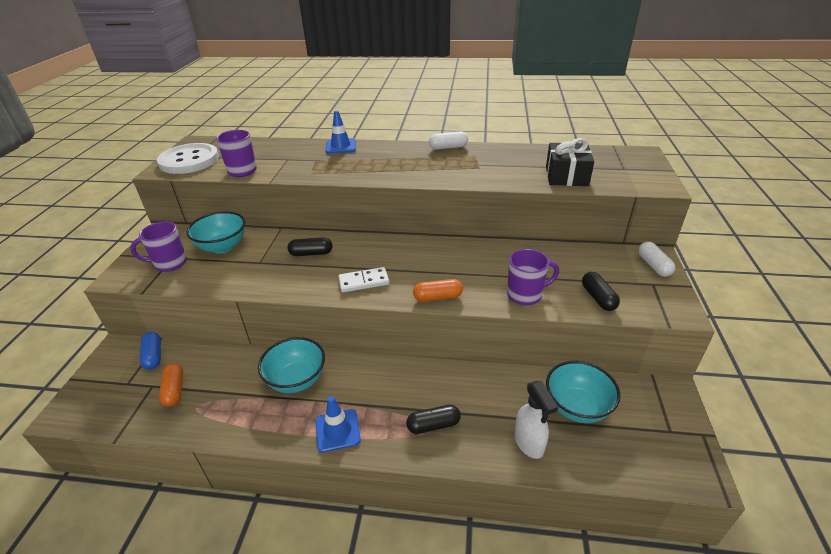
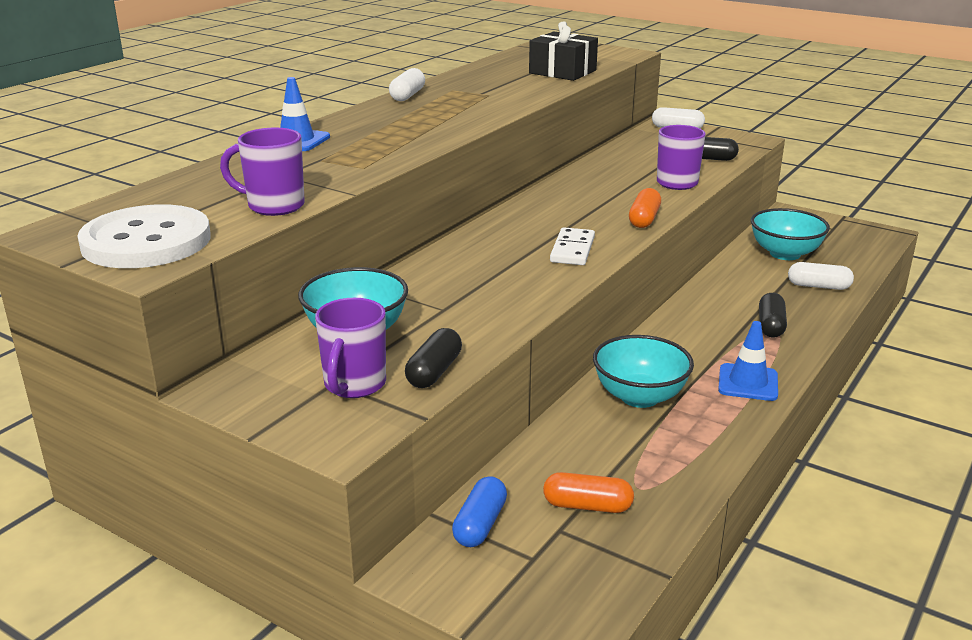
camera: 65 degrees left, 10 degrees down
blue capsule [140,332,161,370] -> blue capsule turned 75 degrees counterclockwise [452,476,507,547]
black capsule [287,237,333,256] -> black capsule moved to [405,328,462,388]
white spray bottle [514,381,558,459] -> white capsule [788,262,854,290]

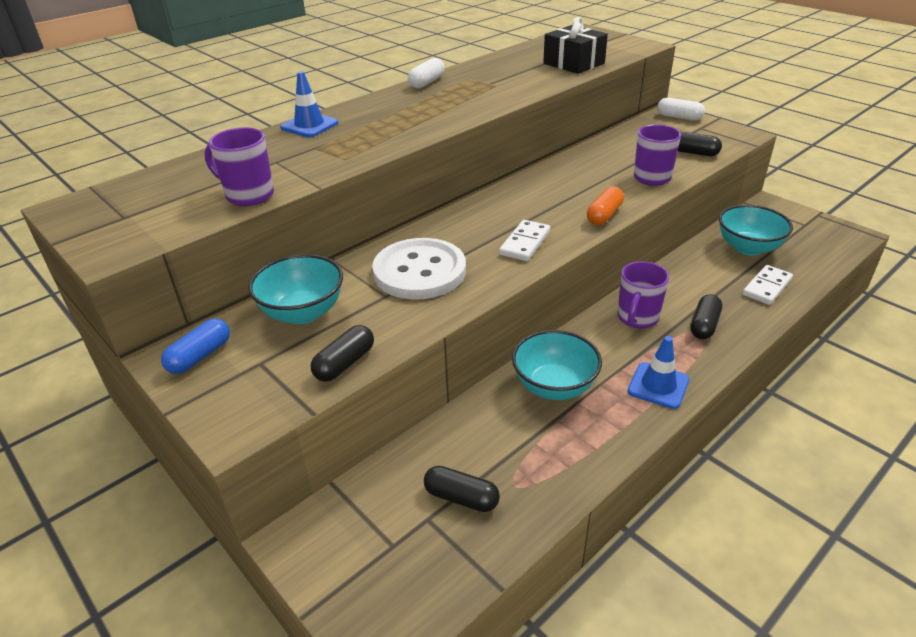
camera: 15 degrees right, 10 degrees up
white button [77,204,211,268] -> white button moved to [372,238,466,299]
purple mug [315,298,386,398] -> purple mug moved to [618,261,669,329]
blue capsule [452,476,507,547] -> blue capsule moved to [161,318,230,374]
orange capsule [543,472,634,513] -> black capsule [424,466,500,512]
white capsule [788,262,854,290] -> white domino [743,265,793,305]

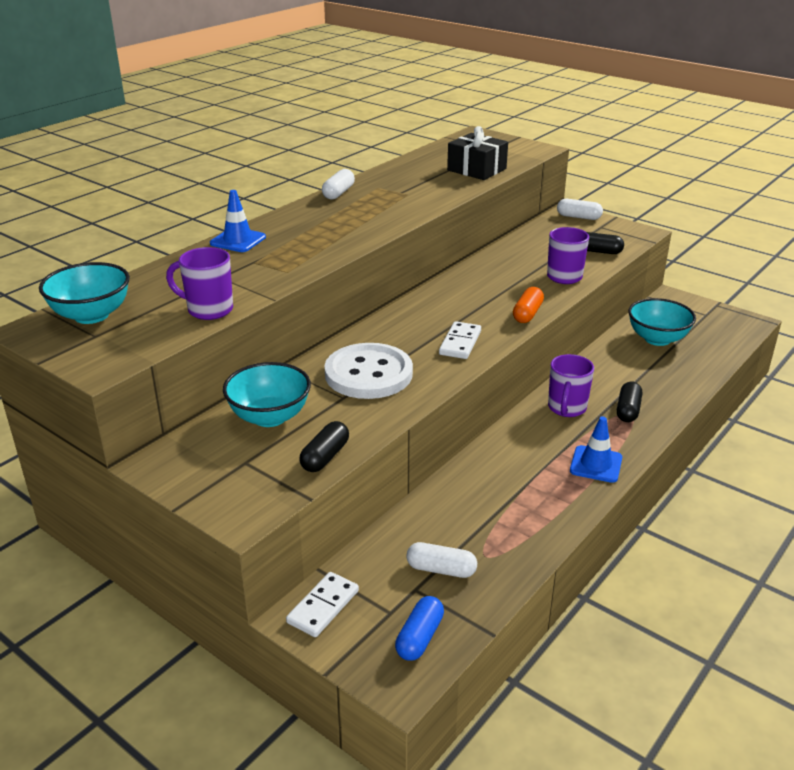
camera: 10 degrees left, 5 degrees down
blue capsule [161,318,230,374] -> blue capsule moved to [395,596,444,661]
black capsule [424,466,500,512] -> white capsule [406,542,477,578]
turquoise bowl [512,330,602,400] -> turquoise bowl moved to [39,262,130,324]
white domino [743,265,793,305] -> white domino moved to [286,572,359,637]

